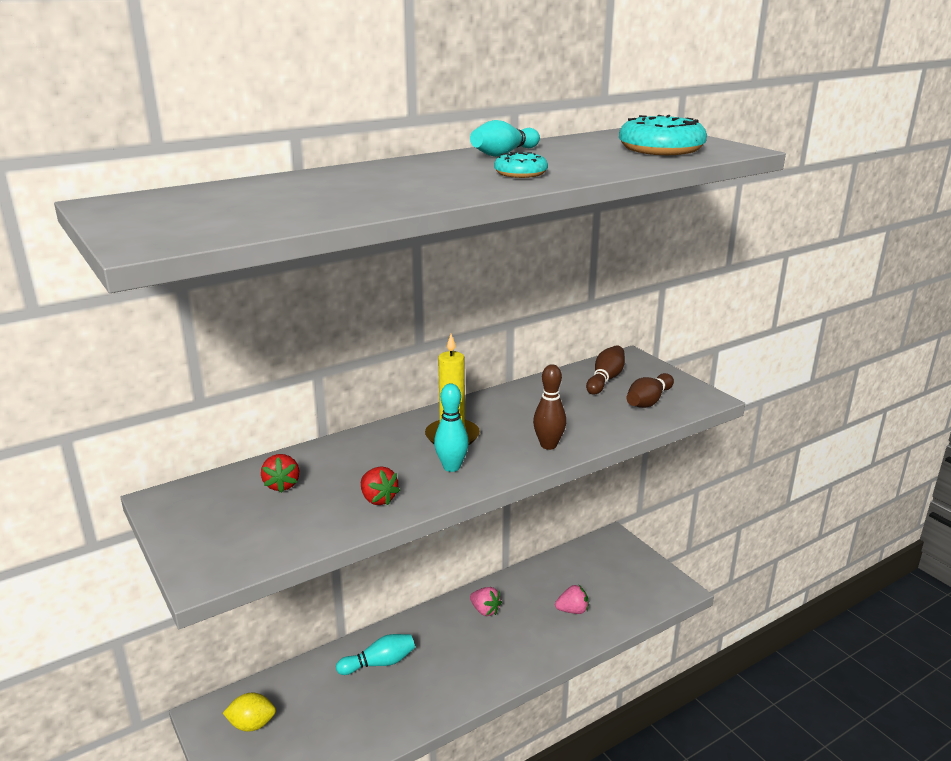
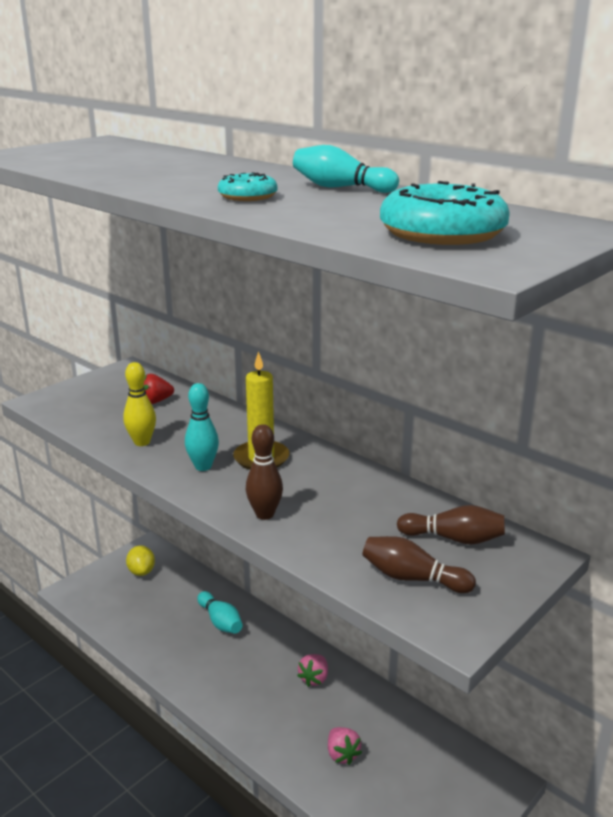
camera: 75 degrees right, 0 degrees up
red strawberry [361,467,400,505] -> yellow bowling pin [123,362,156,446]

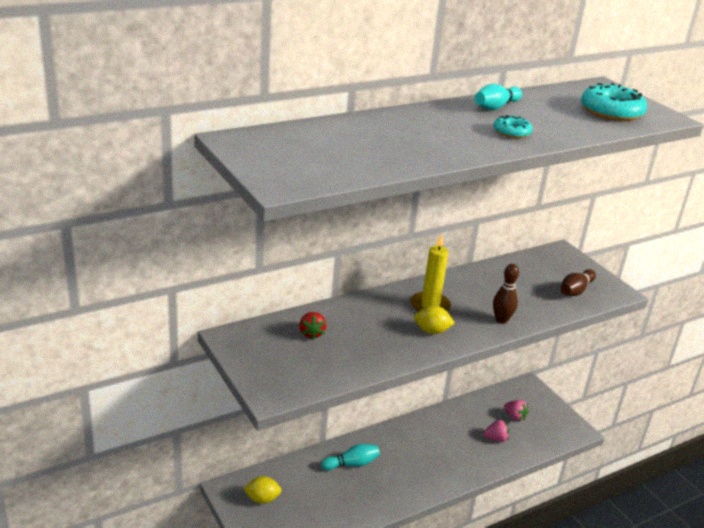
camera: 75 degrees left, 5 degrees up
yellow bowling pin [123,362,156,446] -> none
turquoise bowling pin [185,383,219,471] -> yellow lemon [414,305,455,334]
pink strawberry [297,654,328,687] -> pink strawberry moved to [504,400,528,421]
brown bowling pin [397,505,505,545] -> none

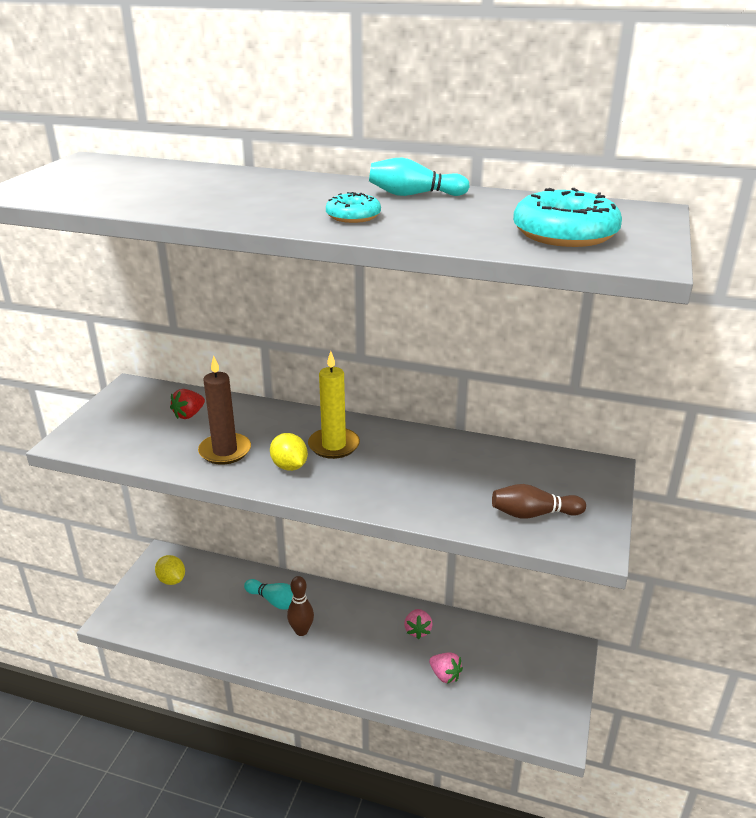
camera: 50 degrees right, 0 degrees up
brown bowling pin [493,264,519,324] -> brown bowling pin moved to [287,576,314,636]
pink strawberry [504,400,528,421] -> pink strawberry moved to [404,609,433,639]
none -> brown candle [198,355,251,465]

